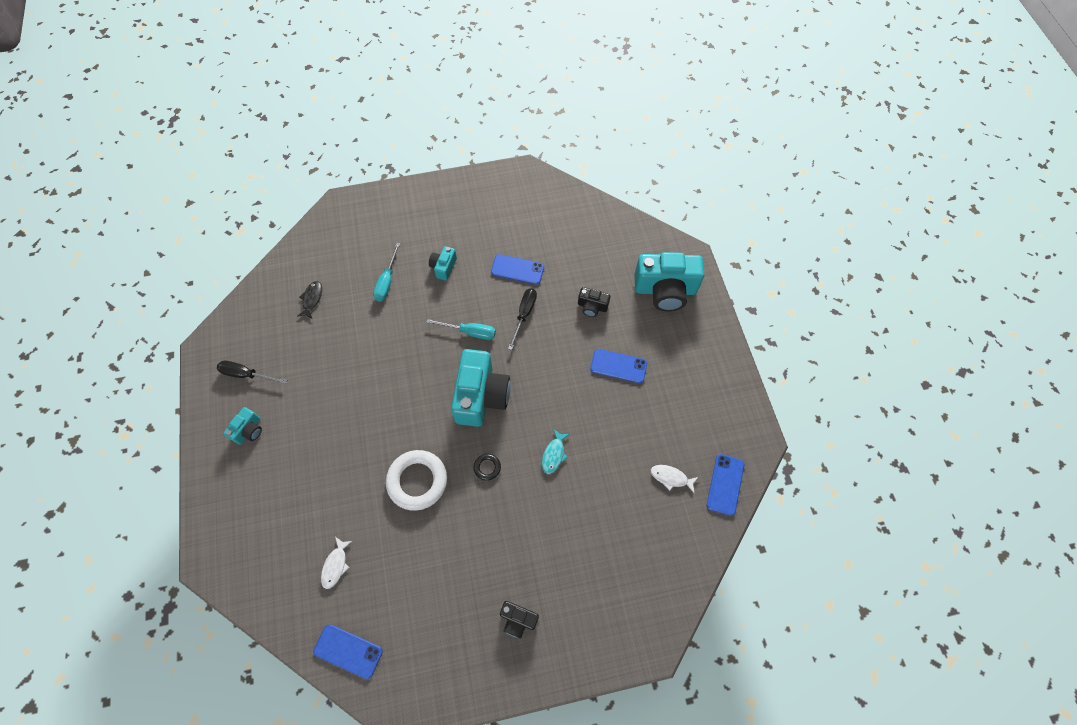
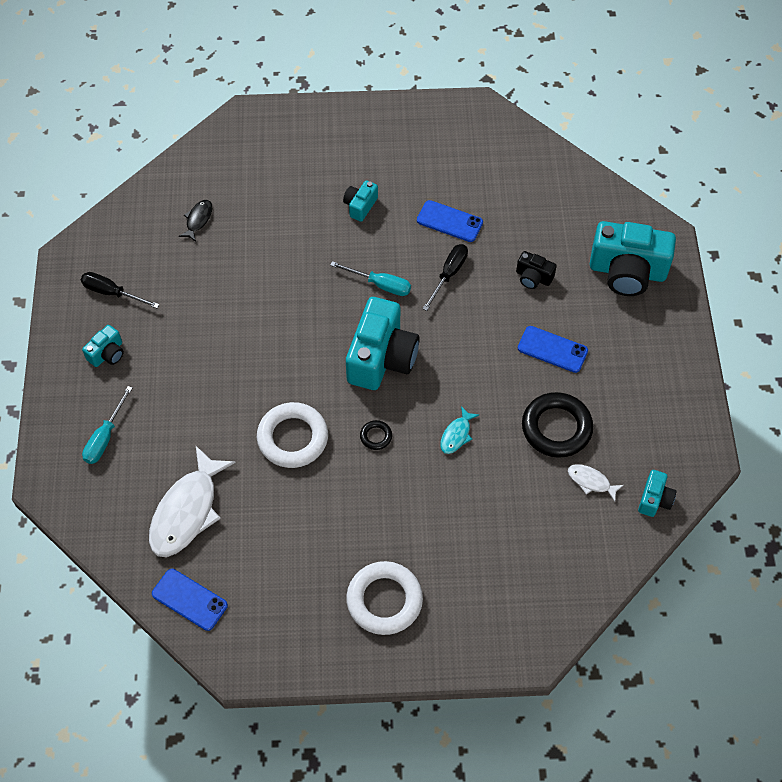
camera: 10 degrees right, 5 degrees down
white fish [321,537,352,589] -> white fish [149,446,236,557], size x2.14
turquoise screwdriver [373,243,400,302] -> turquoise screwdriver moved to [82,386,133,464]
black camera [500,601,539,639] -> white ring [346,561,423,635]
blue phone [707,454,744,516] -> turquoise camera [638,470,676,517]
none -> black ring [522,392,593,458]

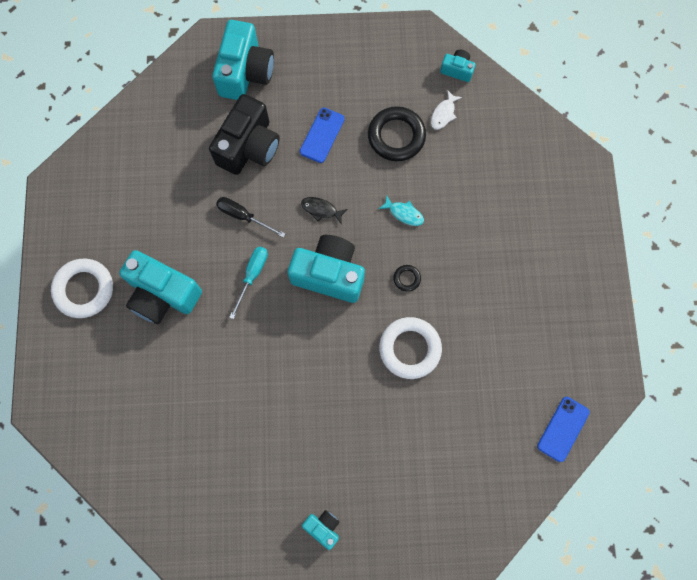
camera: 90 degrees left, 15 degrees up
black screwdriver [81,272,159,308] -> none
turquoise screwdriver [82,386,133,464] -> none
white fish [149,446,236,557] -> none
black fish [179,200,212,242] -> black fish moved to [301,197,347,225]
turquoise camera [343,180,378,222] -> turquoise camera [119,250,202,324], size x2.09
white ring [346,561,423,635] -> white ring moved to [51,259,113,318]
blue phone [417,200,483,242] -> none
black camera [516,251,557,289] -> black camera [209,94,280,175], size x2.09

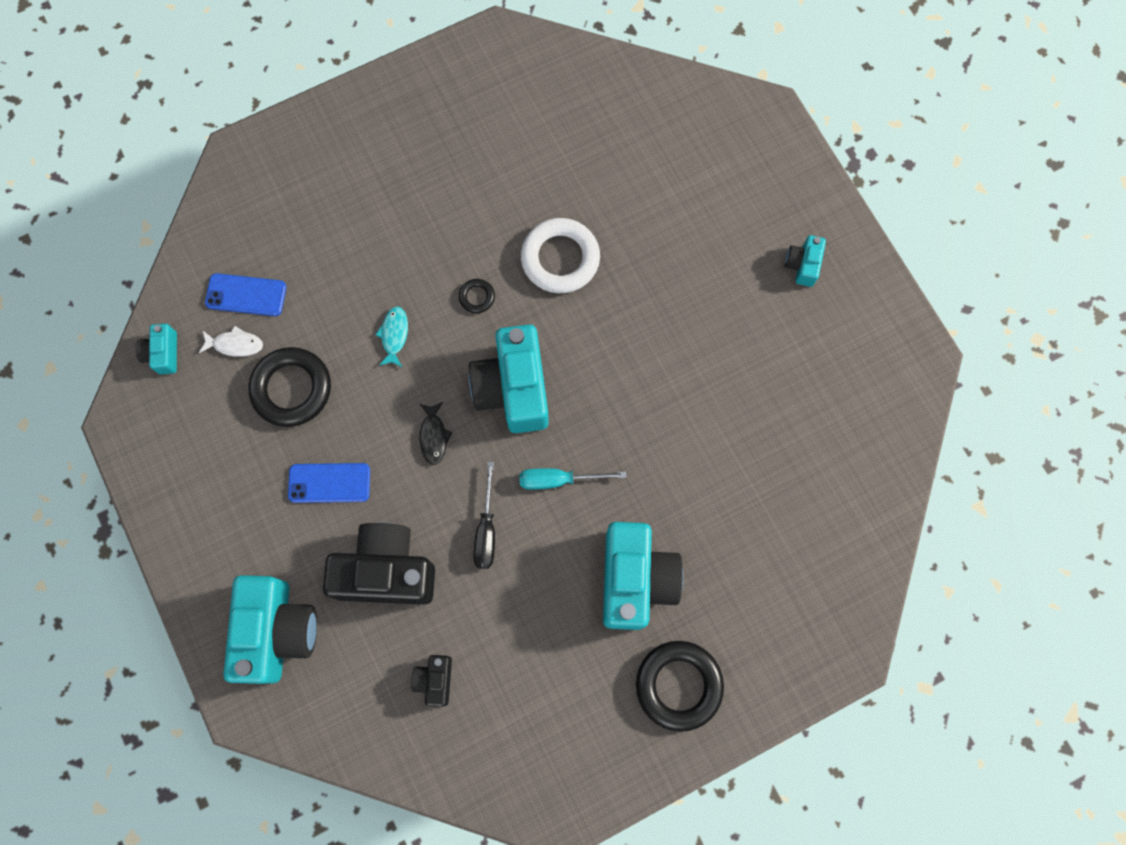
camera: 115 degrees left, 0 degrees up
white ring [51,259,113,318] -> black ring [636,641,724,732]
turquoise camera [212,20,274,100] -> turquoise camera turned 105 degrees clockwise [223,575,317,684]
blue phone [537,397,590,462] -> blue phone moved to [205,273,286,316]
none -> black camera [411,655,452,707]

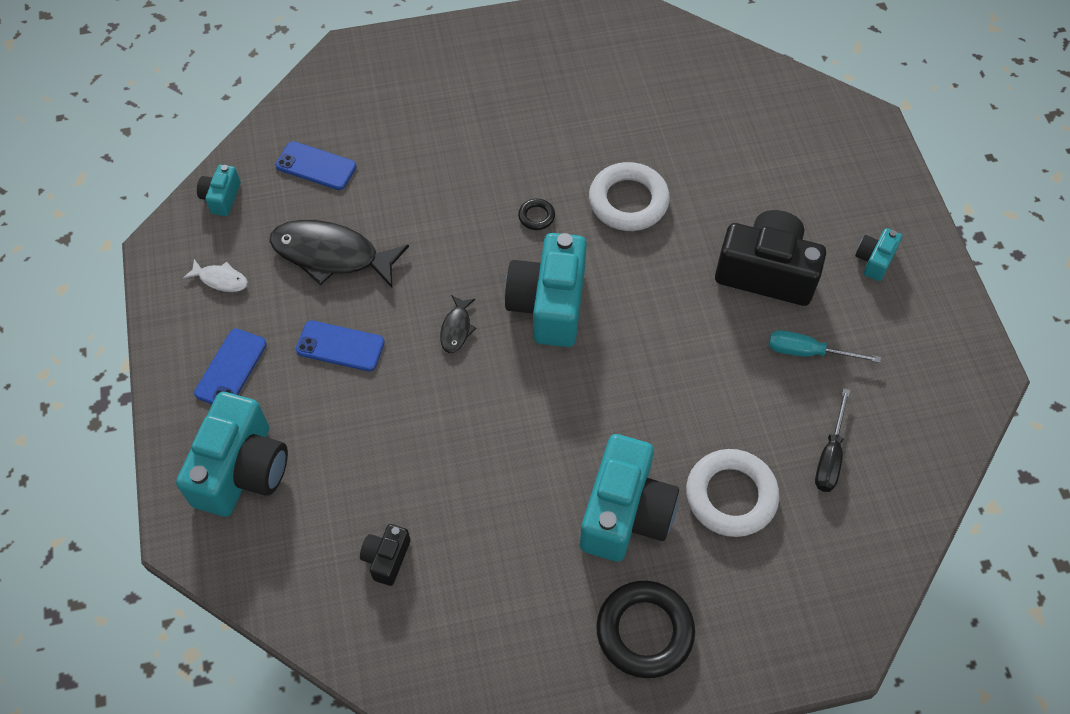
camera: 15 degrees right, 15 degrees down
white fish [199,326,263,357] -> white fish moved to [183,259,248,292]
black ring [248,347,331,427] -> black fish [269,220,409,288]
black camera [323,523,435,604] -> black camera moved to [715,210,826,306]
turquoise fish [375,306,408,367] -> none
black screwdriver [474,461,495,569] -> black screwdriver moved to [815,388,850,492]
turquoise screwdriver [519,468,626,490] -> turquoise screwdriver moved to [769,330,881,363]
none -> blue phone [194,329,267,404]
none -> white ring [686,449,779,537]

